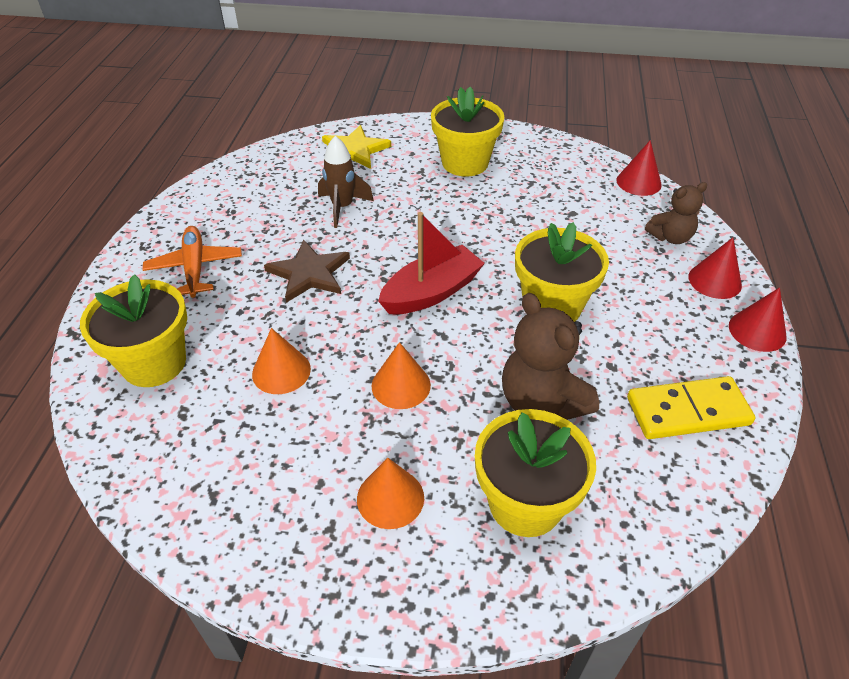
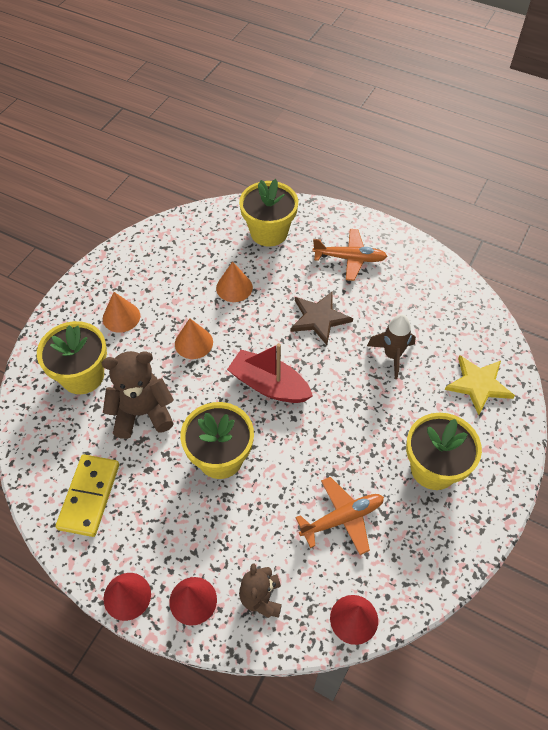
camera: 110 degrees right, 10 degrees up
red boat [378,212,485,314] -> red boat turned 135 degrees clockwise [227,343,313,403]
none -> orange plane [296,477,384,555]

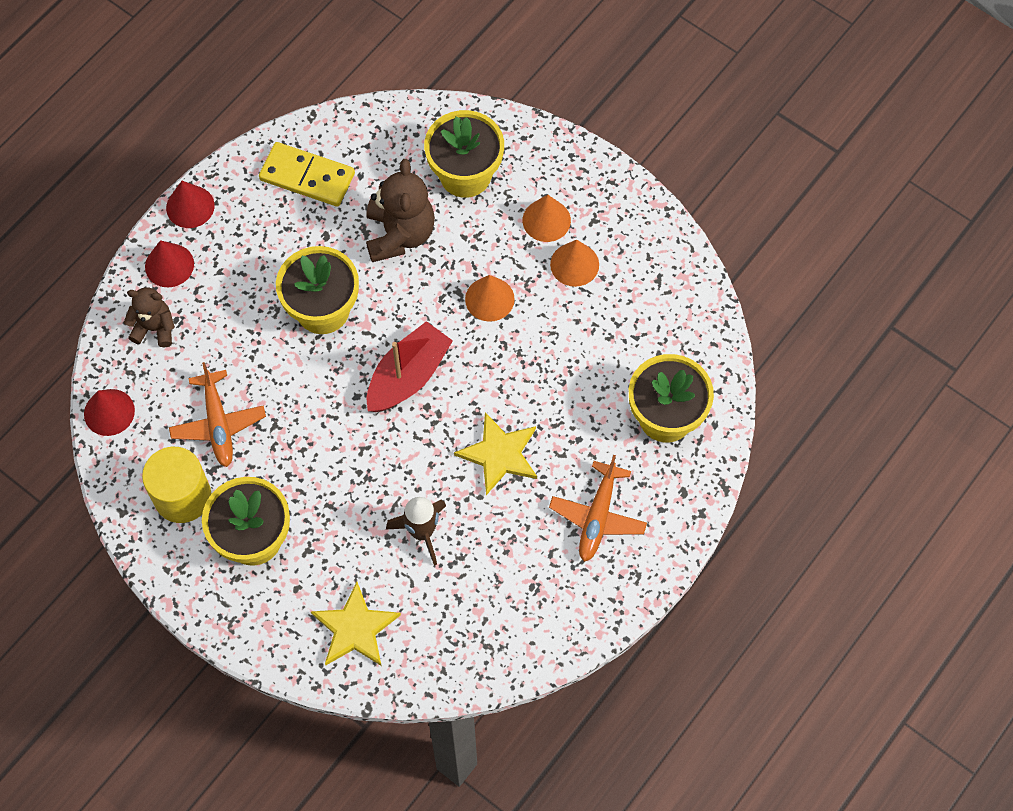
camera: 100 degrees right, 10 degrees up
orange cone [216,261,253,302] -> orange cone moved to [550,240,599,287]
brown star [290,291,353,345] -> yellow star [454,412,537,495]
none -> yellow cylinder [142,447,211,523]

